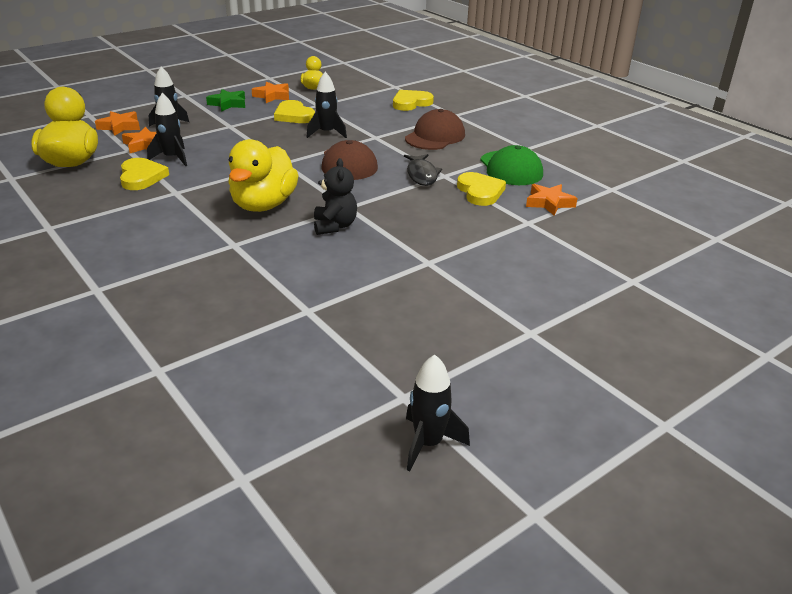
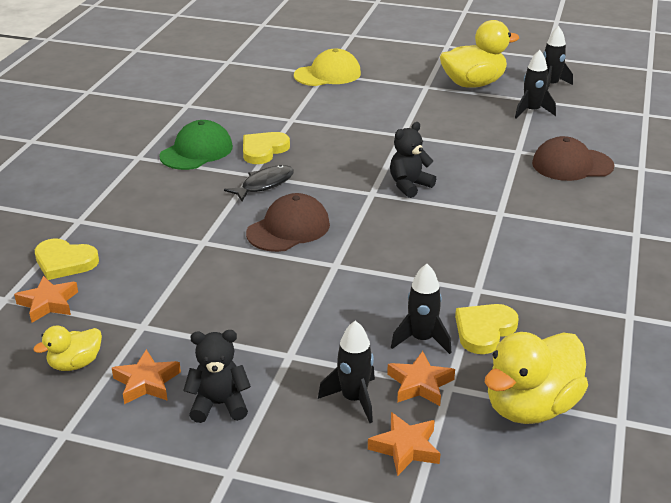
camera: 125 degrees left, 0 degrees up
green star [206,89,245,112] -> black teddy bear [183,330,251,423]
yellow duck [228,139,298,212] -> yellow duck moved to [440,20,519,88]
yellow heart [274,100,315,123] -> none
black rocket [307,72,347,138] -> black rocket moved to [515,50,556,119]
brown cap [405,109,465,150] -> brown cap moved to [532,136,615,181]
orange star [526,184,578,216] -> orange star moved to [14,276,78,323]
none -> yellow cap [294,49,361,86]

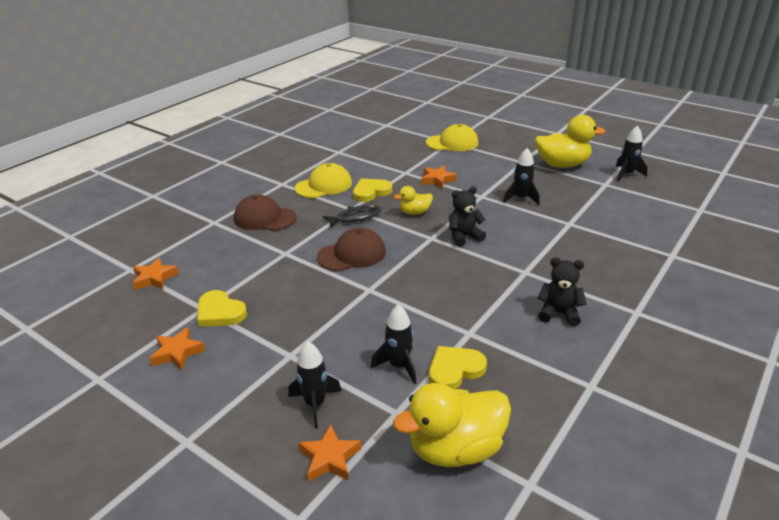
camera: 20 degrees right, 0 degrees up
yellow duck [33,325,102,371] -> yellow duck moved to [394,186,433,215]
yellow heart [35,238,99,280] -> yellow heart moved to [197,290,247,327]
green cap [159,120,233,170] -> yellow cap [295,163,352,198]
black teddy bear [183,330,251,423] -> black teddy bear moved to [537,257,586,326]
orange star [387,351,455,406] -> orange star moved to [422,166,457,189]
black rocket [515,50,556,119] -> black rocket moved to [503,148,539,205]
brown cap [532,136,615,181] -> brown cap moved to [234,194,297,231]

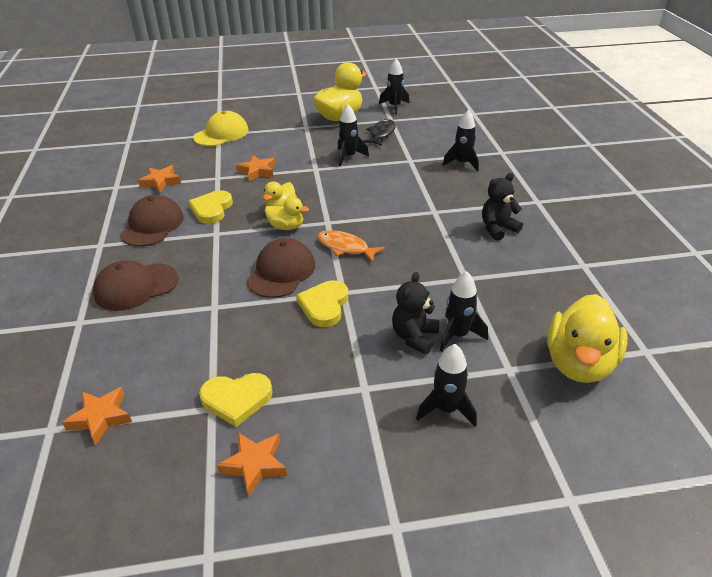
camera: 45 degrees left, 5 degrees up
yellow cap [295,163,352,198] -> brown cap [120,195,184,247]
orange star [298,424,361,482] -> orange star moved to [138,165,181,193]
black fish [323,205,381,228] -> black fish moved to [363,119,396,146]
yellow heart [429,346,487,389] -> yellow heart moved to [296,280,348,327]
black teddy bear [449,186,486,247] -> black teddy bear moved to [392,272,440,355]
none -> yellow duck [265,197,309,230]
none -> orange fish [317,230,385,262]
none -> black rocket [443,109,479,172]

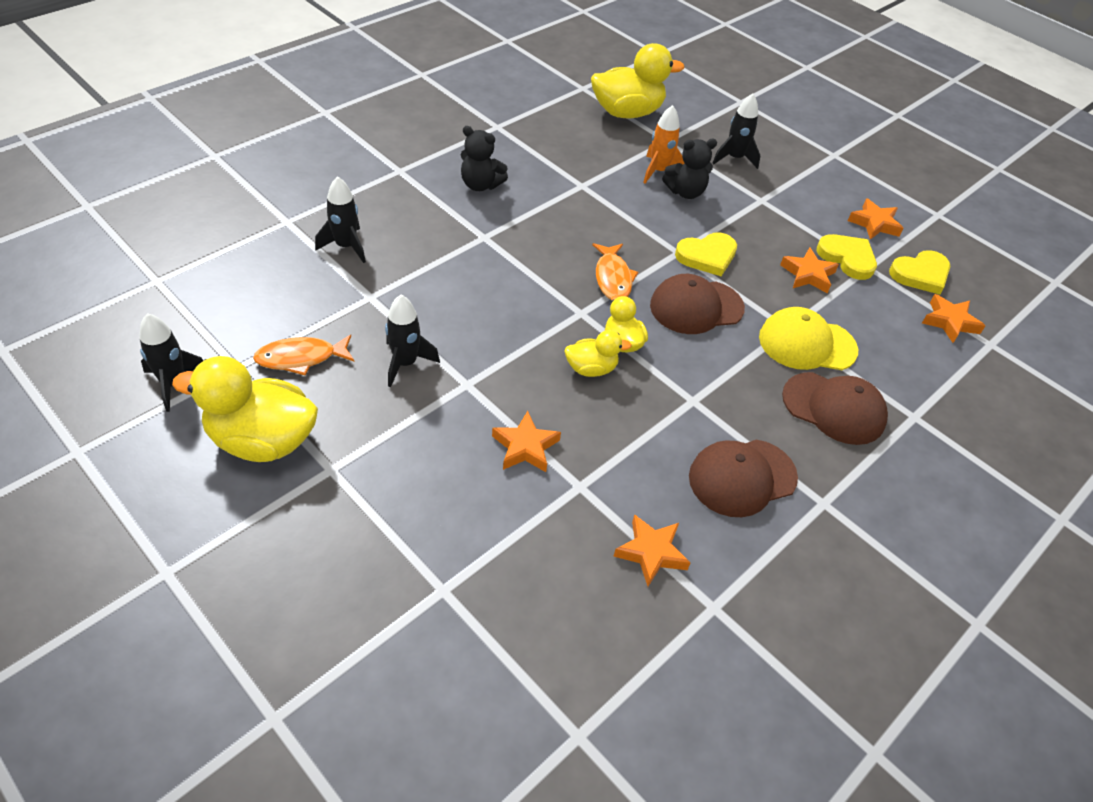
camera: 130 degrees left, 10 degrees up
yellow heart [189,190,233,224] -> yellow heart moved to [889,250,950,295]
yellow cap [193,111,249,146] -> yellow cap moved to [759,307,858,370]
black fish [363,119,396,146] -> orange fish [253,335,354,375]
black rocket [440,271,488,352] -> orange rocket [643,105,684,184]
none -> orange star [780,248,839,293]

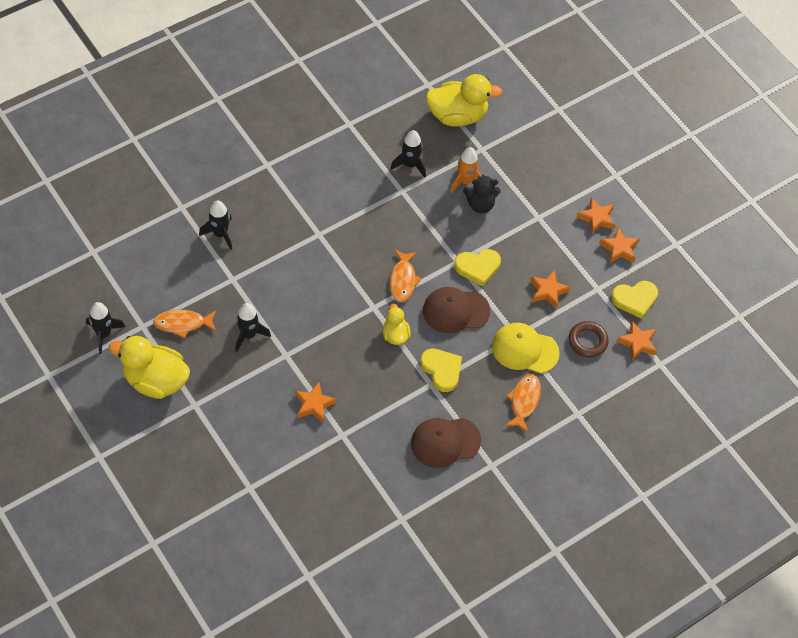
camera: 10 degrees right, 10 degrees up
black teddy bear [461,126,508,191] -> none
yellow duck [564,330,632,377] -> none
orange star [614,514,690,586] -> orange star moved to [576,197,616,235]
black rocket [713,93,761,169] -> black rocket moved to [390,130,426,177]
brown cap [782,372,888,445] -> orange fish [505,374,541,432]
yellow heart [816,234,877,280] -> yellow heart moved to [420,349,462,392]
none -> brown ring [569,321,609,357]

